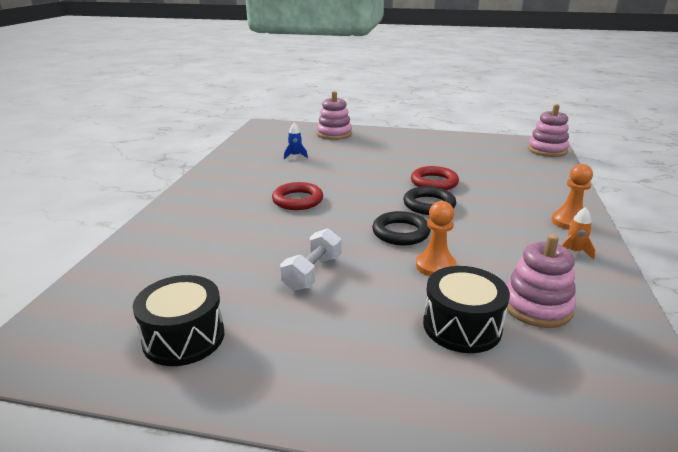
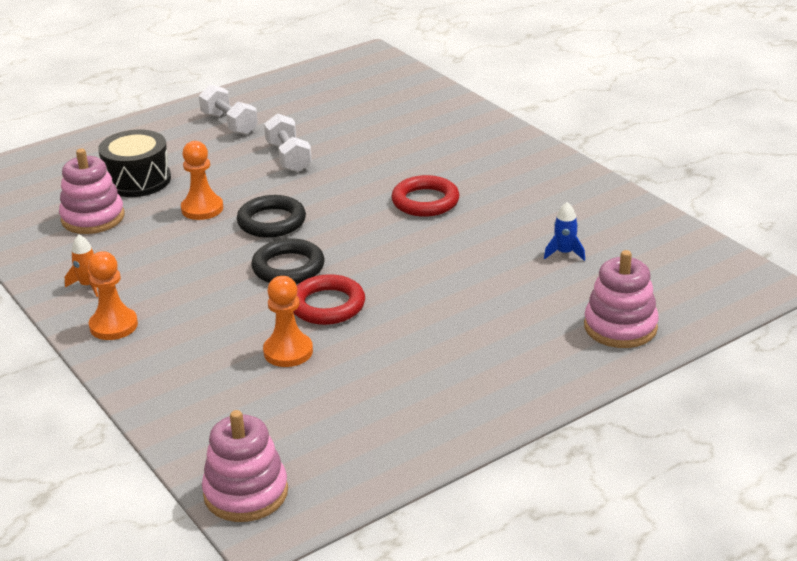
camera: 135 degrees right, 5 degrees up
black drum [133,275,224,366] -> none
none -> white dumbbell [199,84,258,135]
none -> orange pawn [263,276,313,367]

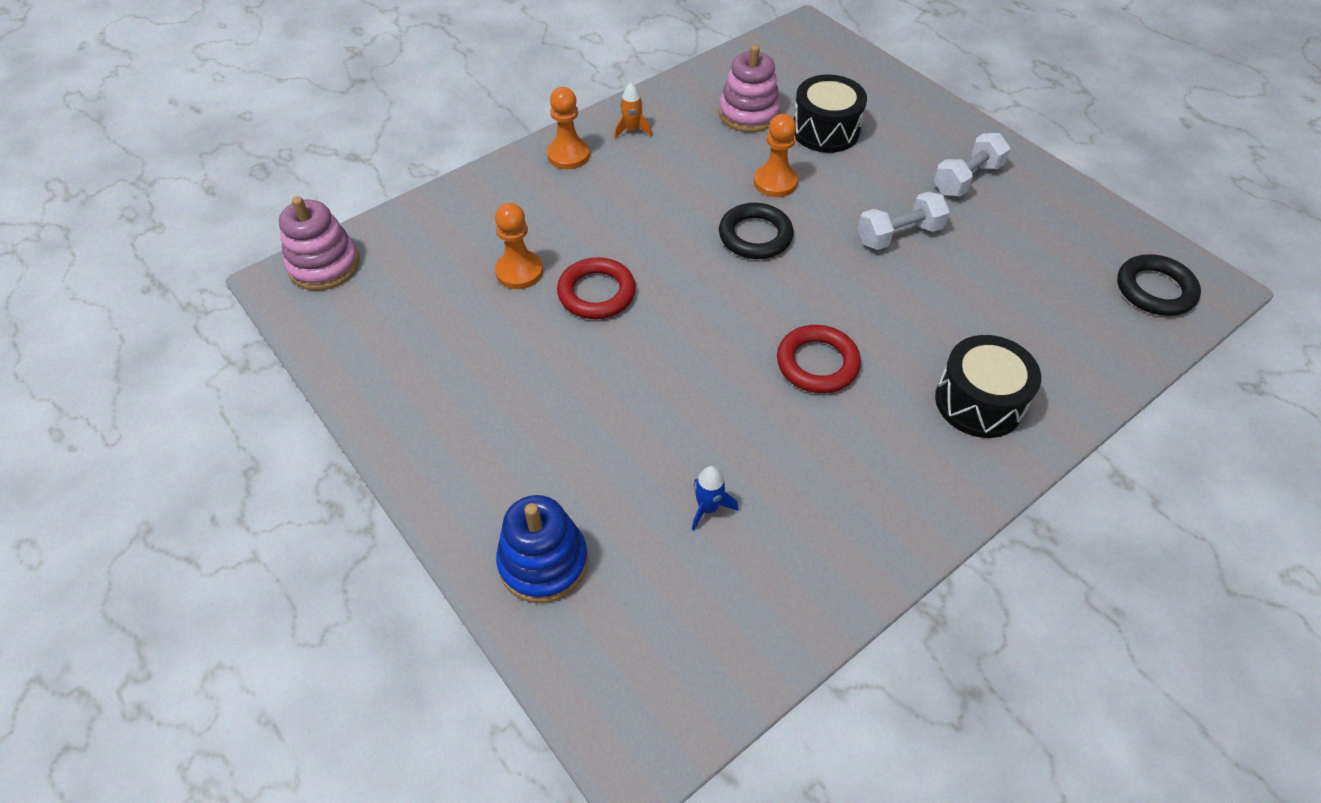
camera: 85 degrees right, 20 degrees up
black ring [251,238,325,284] -> black ring moved to [1117,254,1201,316]
pink stacking toy [584,250,659,348] -> blue stacking toy [496,495,588,603]
none -> black drum [935,335,1041,438]

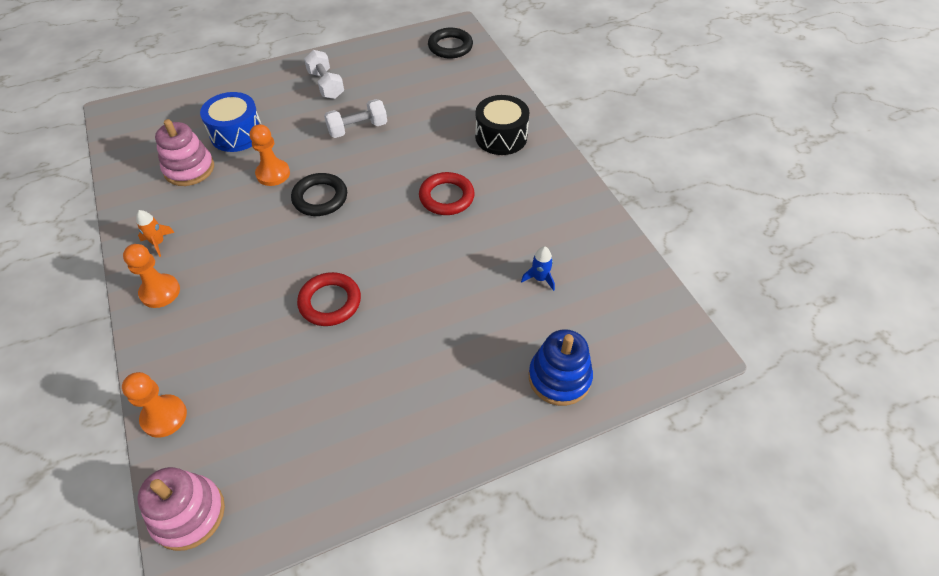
camera: 75 degrees left, 0 degrees up
orange pawn [495,203,543,289] -> orange pawn moved to [122,372,187,438]
black drum [794,75,867,153] -> blue drum [200,92,261,152]
white dumbbell [858,192,950,250] -> white dumbbell turned 75 degrees clockwise [324,99,387,138]

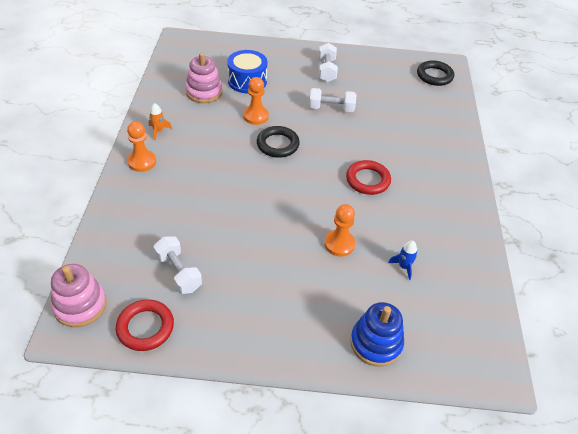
camera: 25 degrees right, 5 degrees down
orange pawn [122,372,187,438] -> orange pawn moved to [324,204,355,257]
red ring [297,272,361,326] -> red ring moved to [116,299,174,351]
black drum [475,95,529,155] -> none
none -> white dumbbell [153,236,202,294]

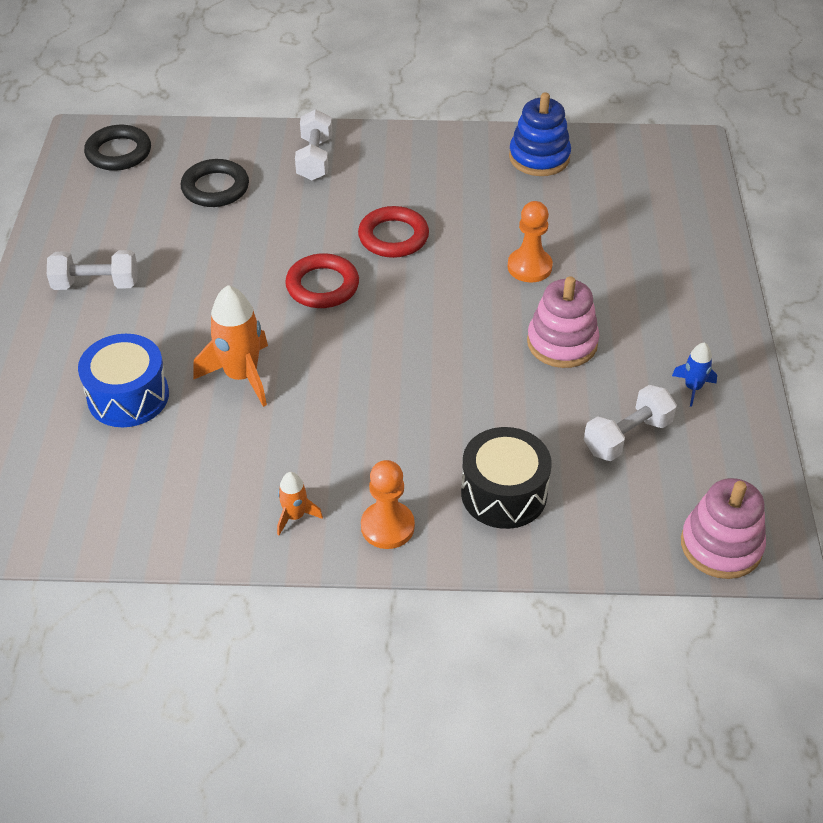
camera: 90 degrees left, 0 degrees up
red ring [116,299,174,351] -> red ring moved to [285,253,359,308]
pink stacking toy [185,53,223,103] -> pink stacking toy moved to [527,276,599,368]
orange pawn [243,77,269,125] -> orange rocket [194,285,268,407]
black ring [257,126,300,158] -> black ring moved to [181,159,249,207]
white dumbbell [309,88,356,112] -> white dumbbell moved to [295,109,332,181]
blue stacking toy [350,302,404,367] -> blue stacking toy moved to [509,92,571,176]
blue rocket [388,241,417,280] -> blue rocket moved to [672,342,717,407]
none -> black drum [461,427,552,529]

